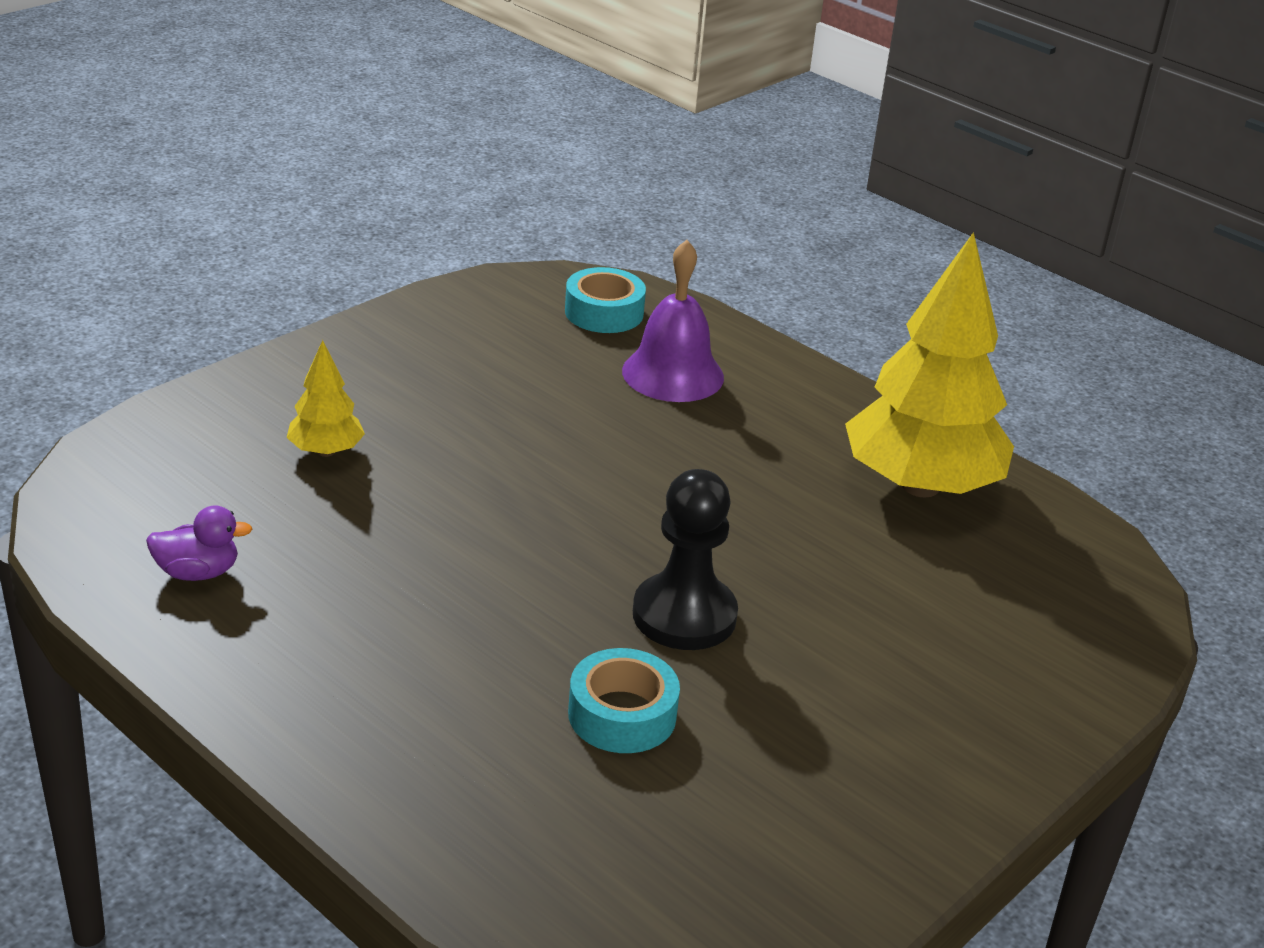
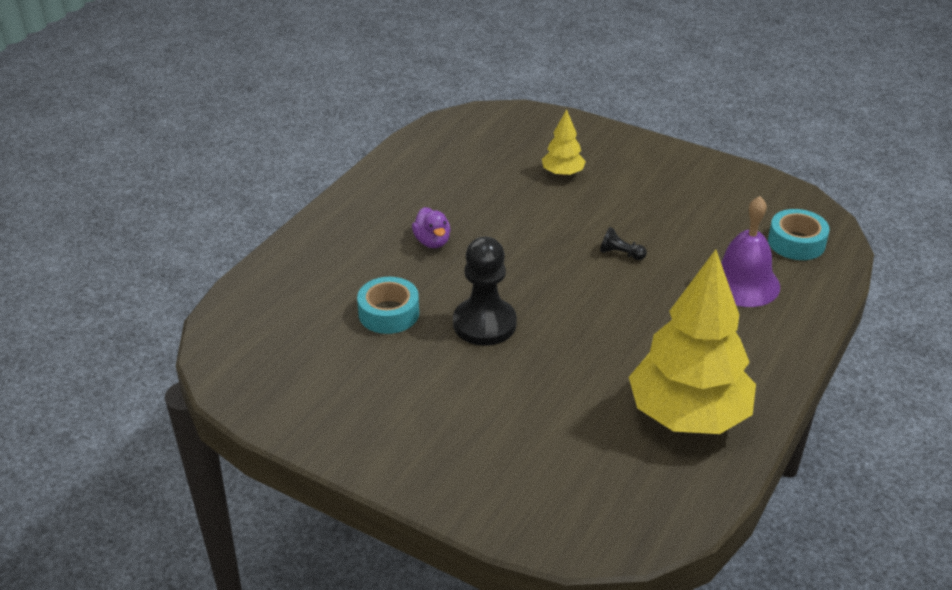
camera: 80 degrees right, 5 degrees up
purple duck [146,505,252,581] -> purple duck moved to [412,207,451,248]
none -> black pawn [600,227,647,260]

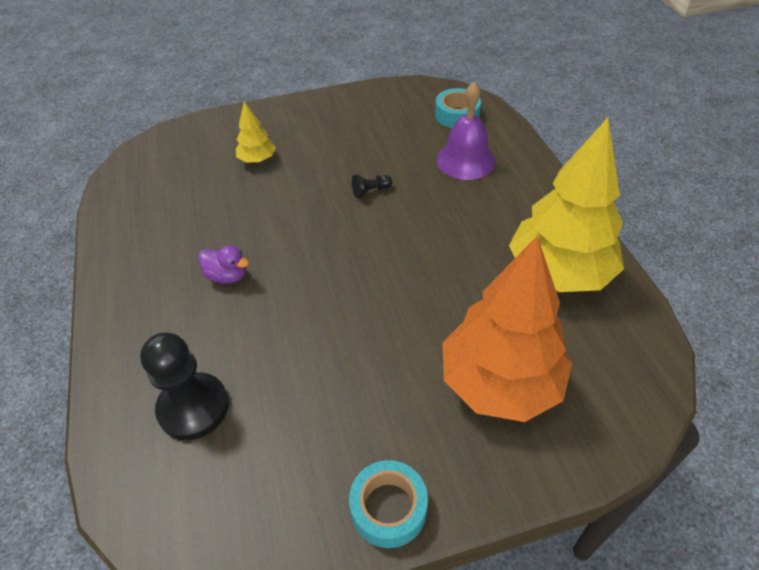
camera: 45 degrees left, 10 degrees up
turquoise tape [357,277,419,334] -> turquoise tape moved to [349,460,428,548]
black pawn [453,237,517,346] -> black pawn moved to [140,333,229,440]
none -> orange tree [443,236,572,422]

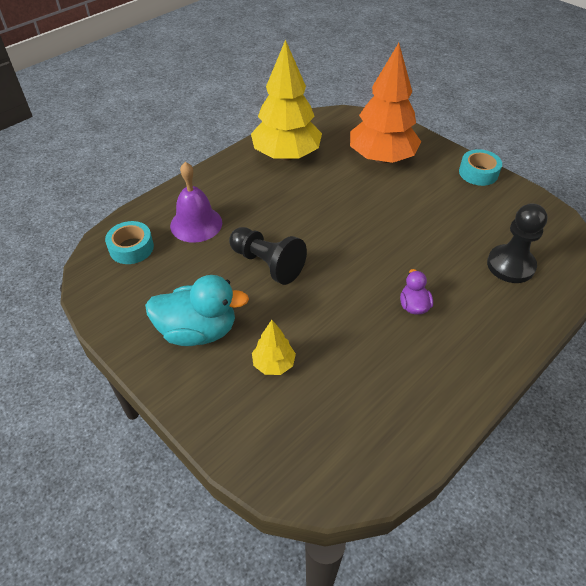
camera: 120 degrees left, 0 degrees up
black pawn [352,174,392,199] -> black pawn [229,227,307,285], size x2.23
none -> turquoise duck [145,275,249,346]

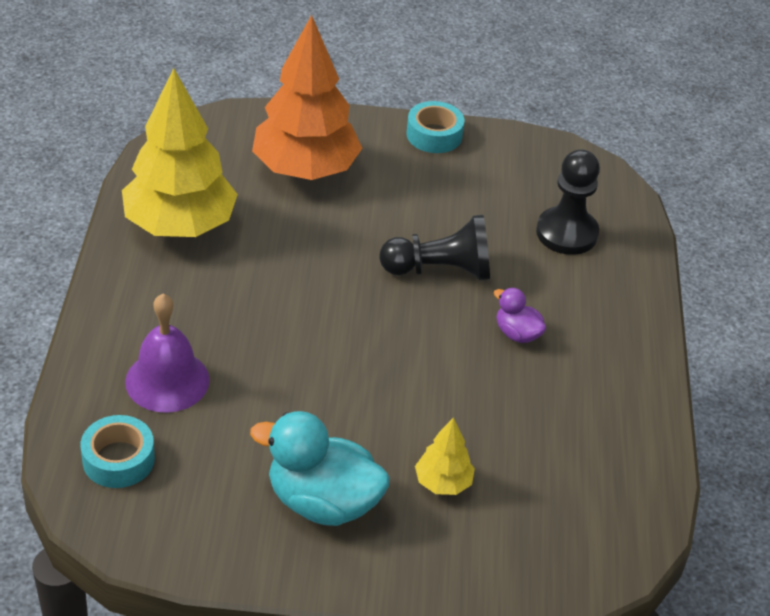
camera: 45 degrees left, 5 degrees down
turquoise duck [145,275,249,346] -> turquoise duck turned 120 degrees counterclockwise [250,411,390,526]
black pawn [229,227,307,285] -> black pawn moved to [379,215,490,280]

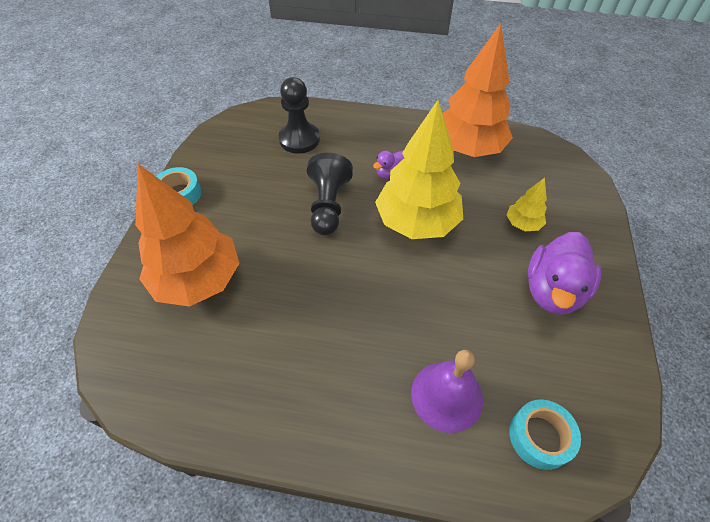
camera: 80 degrees left, 10 degrees up
yellow tree [122,68,238,237] -> yellow tree moved to [375,100,463,239]
turquoise duck [250,411,390,526] -> purple duck [528,232,602,315]
none -> orange tree [442,24,513,157]

